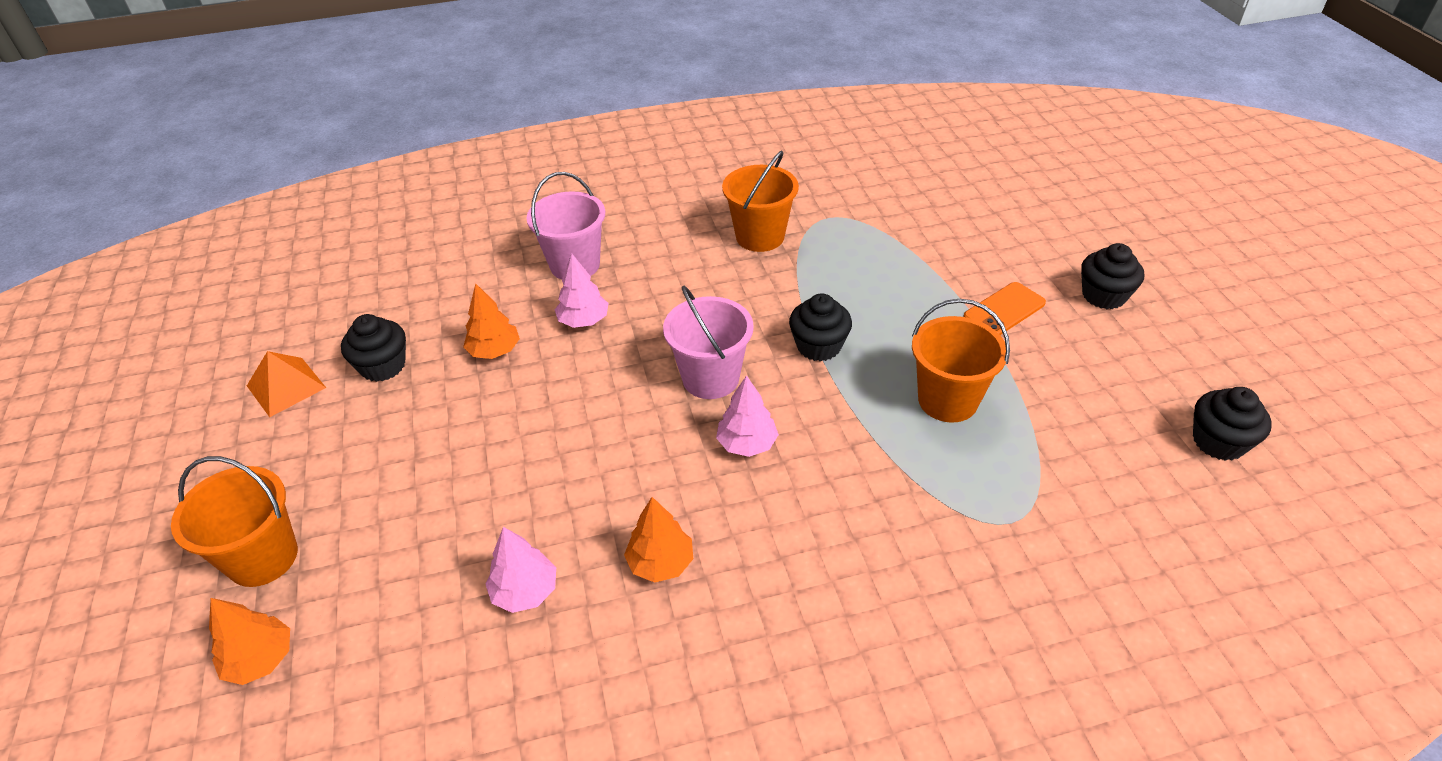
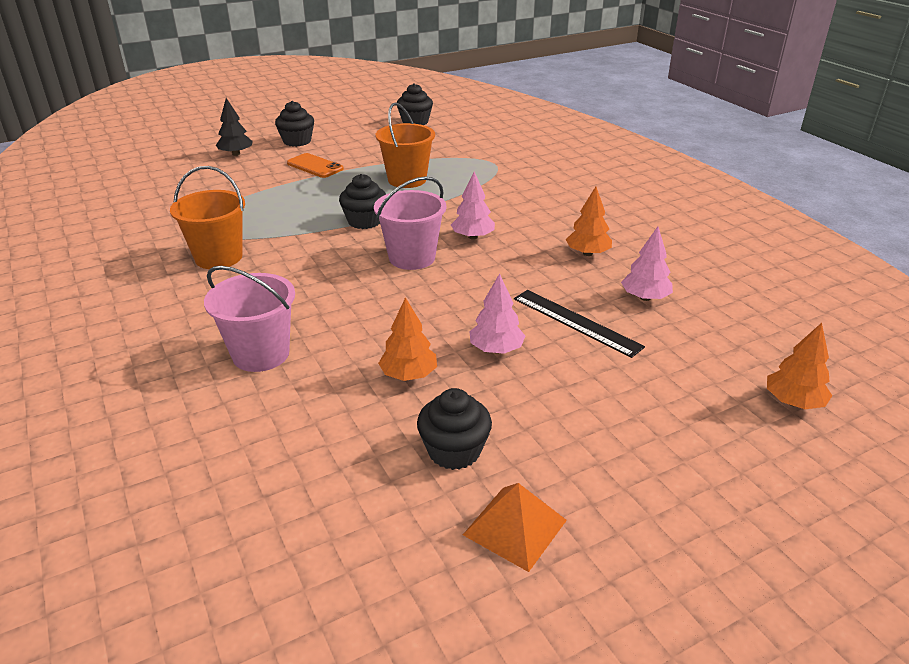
camera: 105 degrees left, 10 degrees down
orange bucket [171,456,298,587] -> none
pink tree [555,253,609,328] -> pink tree moved to [469,273,525,354]
none -> black tree [216,98,253,156]
none -> black ruler [514,290,645,358]

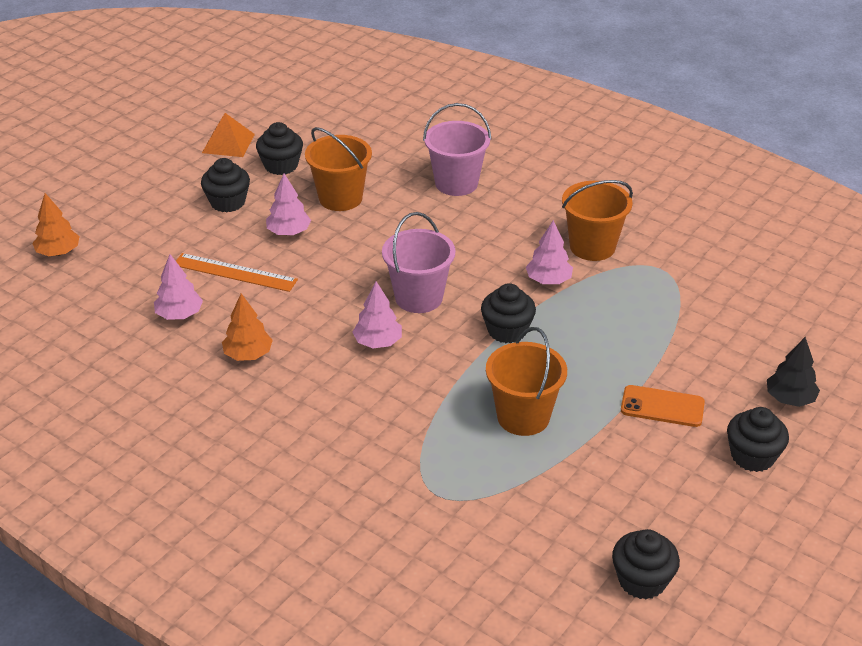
camera: 155 degrees right, 5 degrees up
orange tree [378,297,437,381] -> orange bucket [305,127,372,211]
black ruler [514,290,645,358] -> orange ruler [176,253,298,292]
none -> black cupcake [201,158,250,213]
none -> pink tree [526,220,573,284]

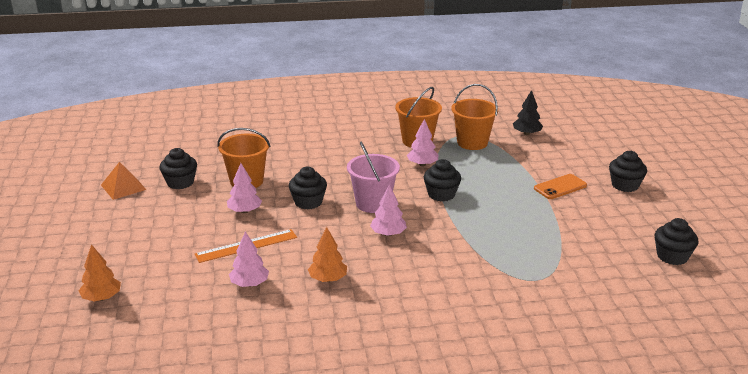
camera: 45 degrees left, 10 degrees down
black cupcake [201,158,250,213] -> black cupcake moved to [289,167,327,209]
pink bucket [423,103,492,196] -> none
orange bucket [486,327,567,436] -> orange bucket moved to [451,84,498,150]
black tree [767,337,820,407] -> black tree moved to [513,90,543,135]

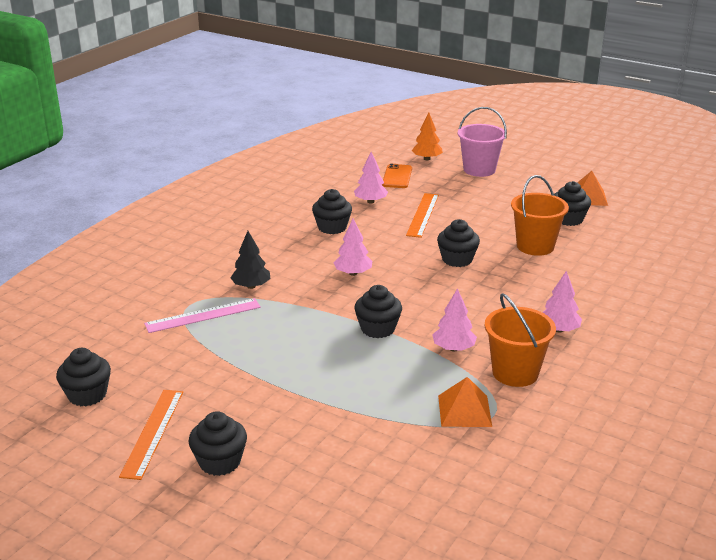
camera: 130 degrees right, 0 degrees up
pink tree [227,163,262,213] -> pink tree moved to [542,271,582,333]
orange tree [308,227,347,282] -> black cupcake [312,189,352,234]
pink bucket [347,142,400,213] -> pink bucket moved to [457,107,507,177]
orange bucket [451,84,498,150] -> orange pyramid [438,377,492,427]
black tree [513,90,543,135] -> black tree moved to [231,231,271,289]
orange phone [534,174,587,199] -> orange phone moved to [382,164,412,188]
none -> orange ruler [119,390,183,480]
none -> pink ruler [144,298,261,333]

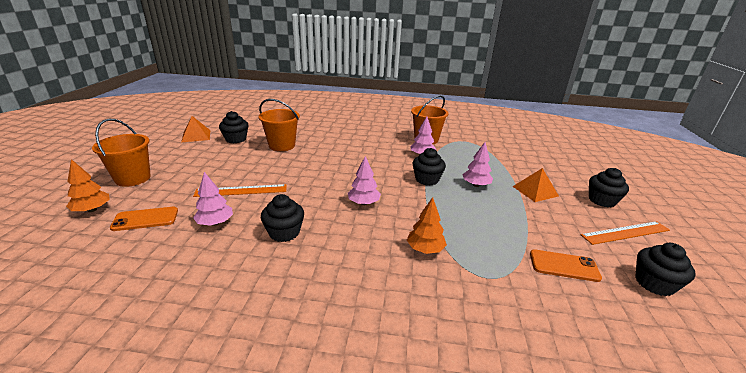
camera: 115 degrees left, 0 degrees up
pink ruler [144,298,261,333] -> none
black tree [231,231,271,289] -> orange tree [407,197,447,254]
black cupcake [437,219,480,267] -> none
orange pyramid [438,377,492,427] -> orange pyramid moved to [512,168,559,202]
pink bucket [457,107,507,177] -> orange bucket [92,119,151,187]
pink tree [542,271,582,333] -> pink tree moved to [462,142,493,187]
none -> orange phone [530,250,602,282]

